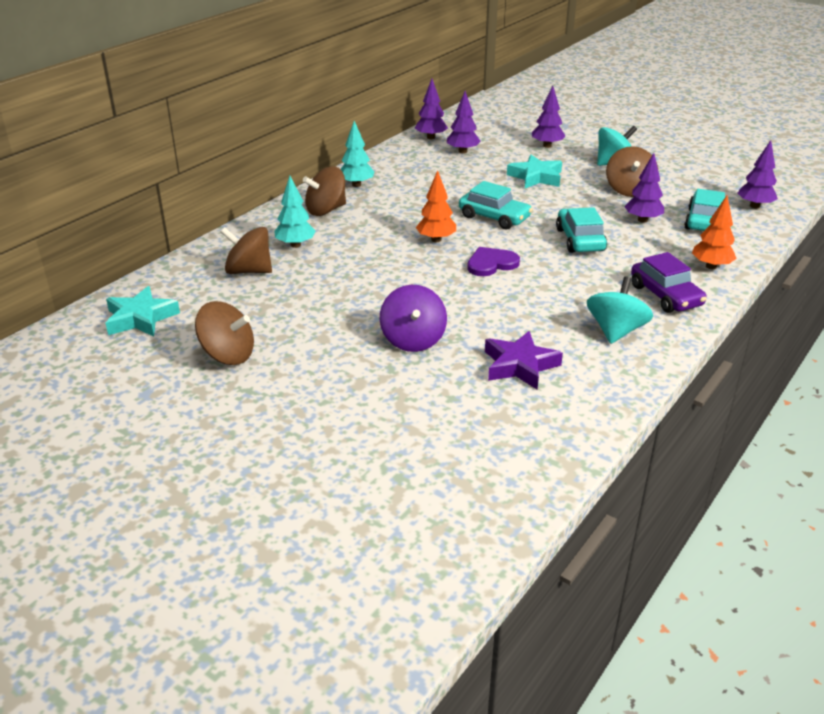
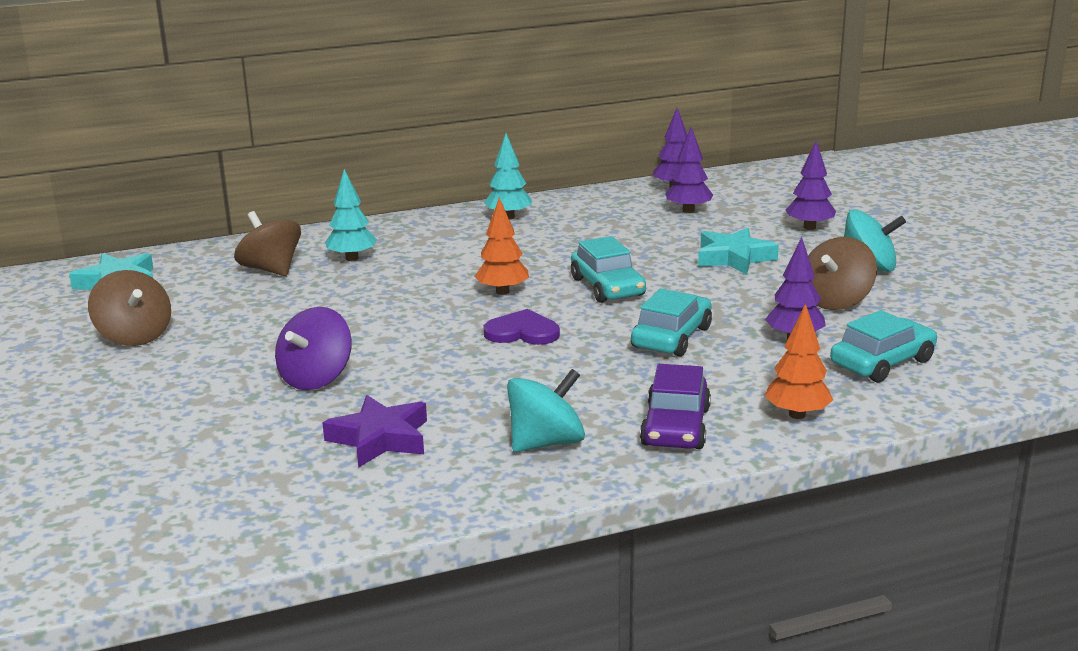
camera: 35 degrees right, 10 degrees down
brown spinning top [303,166,346,216] -> none
purple tree [738,140,778,209] -> none

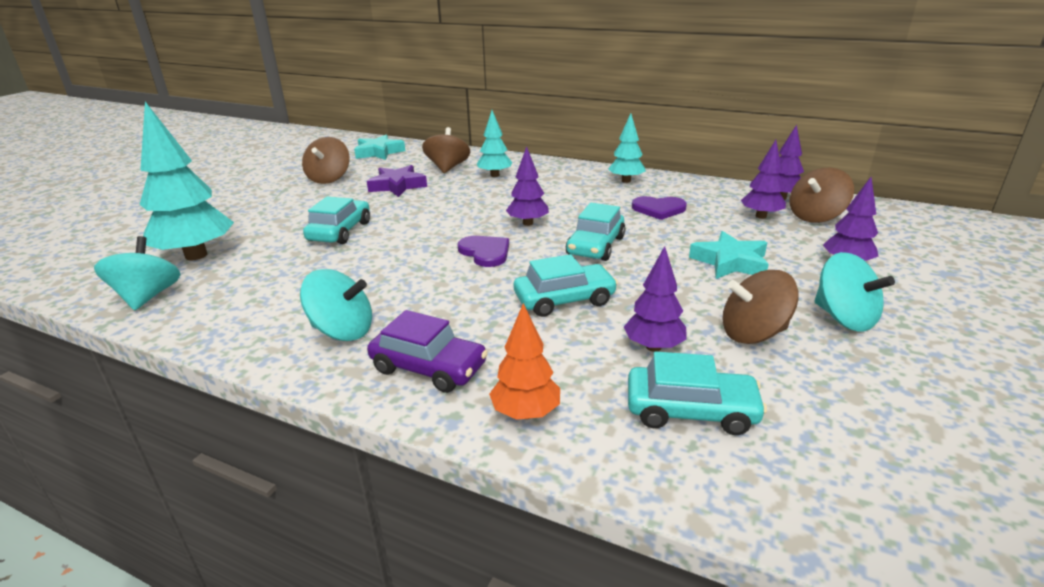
camera: 45 degrees right, 5 degrees up
purple spinning top [275,307,352,390] -> turquoise car [303,196,370,244]
purple star [323,395,427,468] -> purple star moved to [367,165,427,197]
orange tree [474,197,529,295] -> purple tree [506,146,549,226]
purple car [640,364,711,449] -> purple car turned 120 degrees counterclockwise [367,310,488,393]
none -> turquoise spinning top [94,236,181,310]
none -> turquoise tree [140,102,234,260]
none -> purple heart [632,196,687,220]
none -> brown spinning top [790,168,854,223]

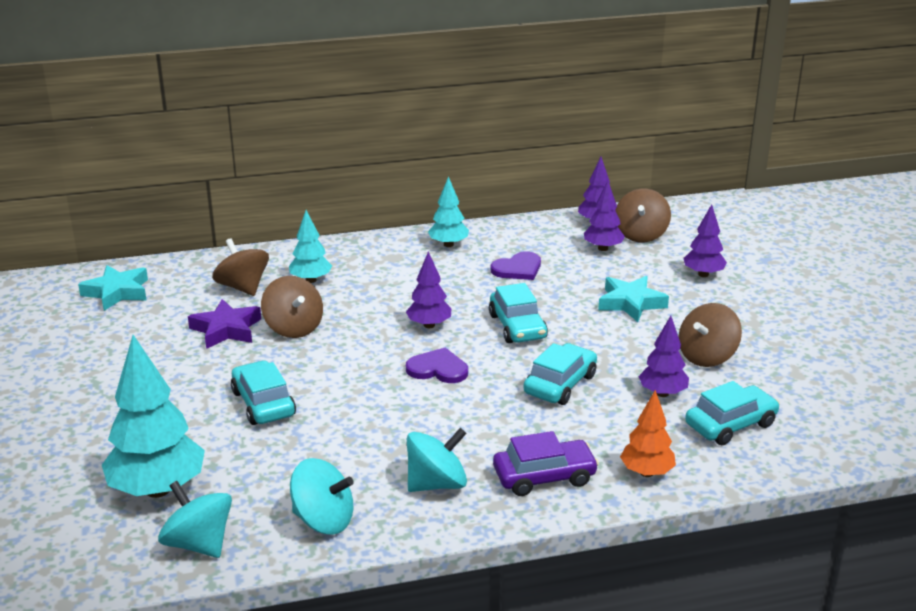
camera: 40 degrees left, 0 degrees up
brown spinning top [302,137,349,184] -> brown spinning top moved to [261,276,323,338]
turquoise spinning top [815,252,895,331] -> turquoise spinning top moved to [290,458,354,535]

